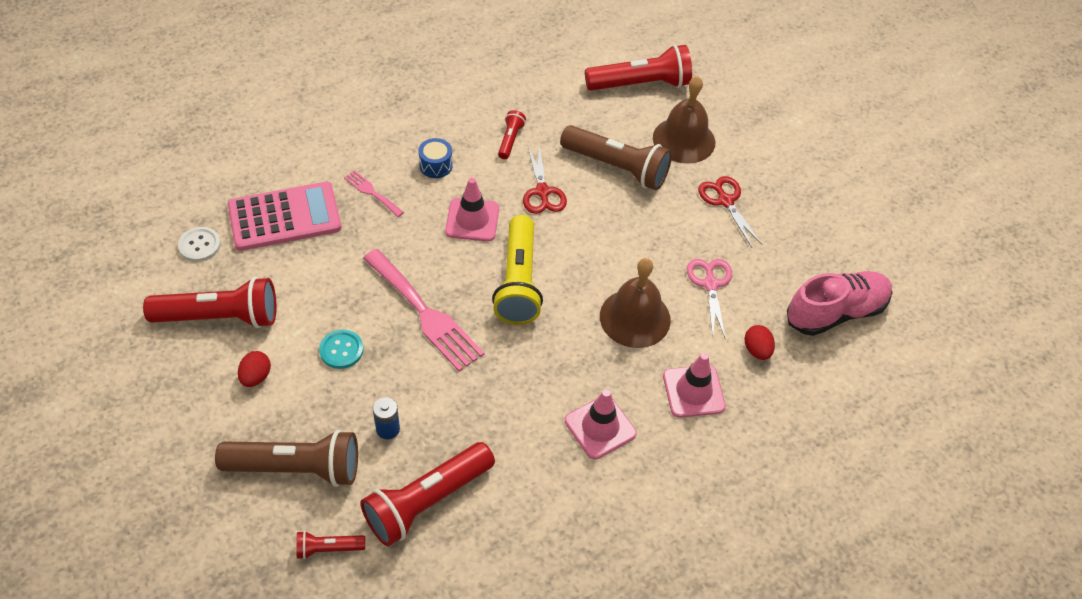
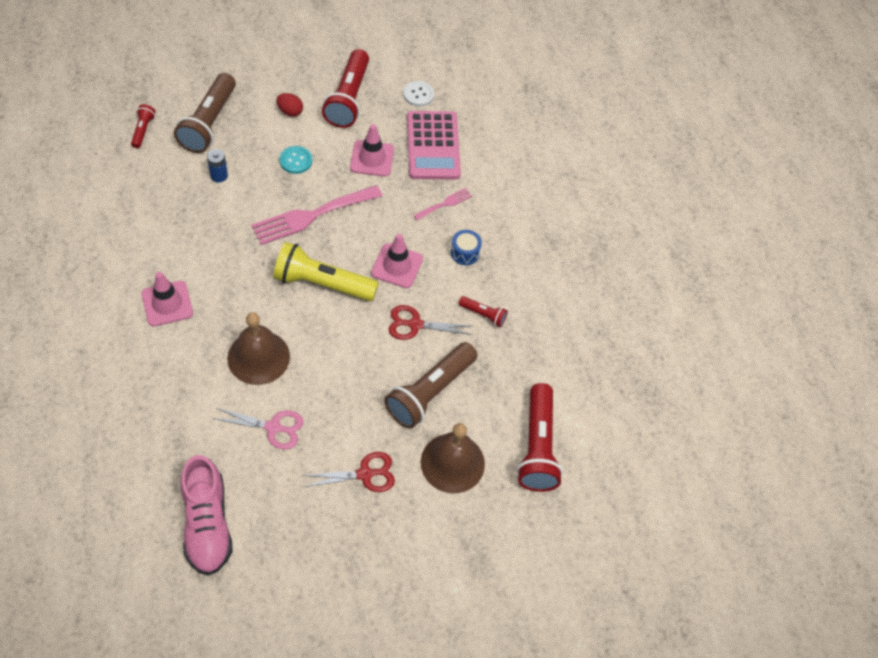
camera: 100 degrees right, 5 degrees up
red flashlight [360,442,495,546] -> none
pink traffic cone [663,353,726,418] -> pink traffic cone moved to [350,124,394,177]
red egg [744,325,775,360] -> none

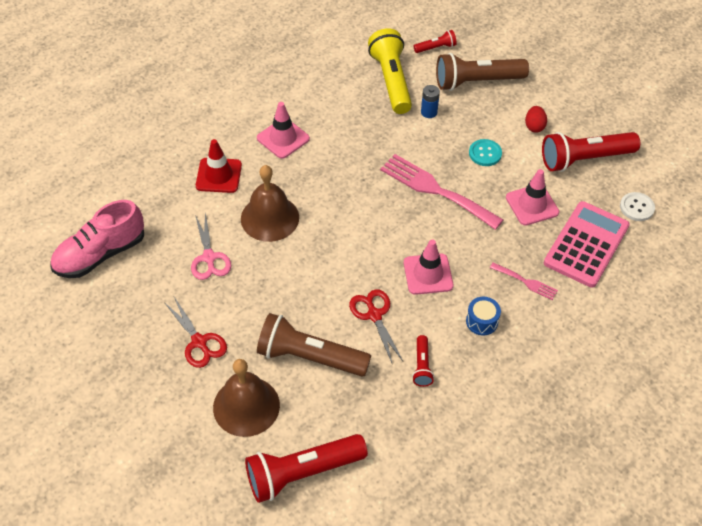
camera: 70 degrees right, 5 degrees down
yellow flashlight [273,242,379,301] -> yellow flashlight moved to [368,28,412,114]
pink calculator [407,111,461,179] -> pink calculator turned 150 degrees clockwise [544,201,630,288]
none -> red traffic cone [196,139,242,193]

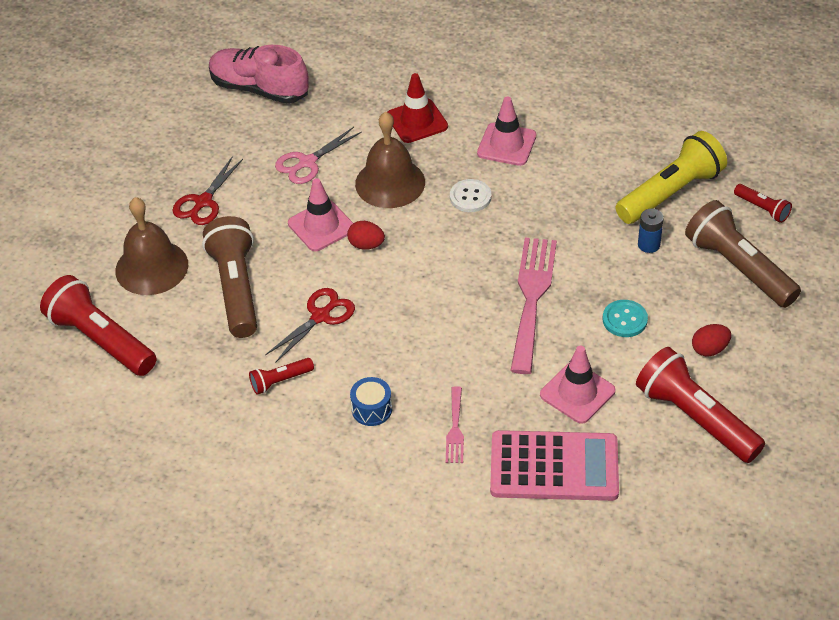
camera: 65 degrees right, 5 degrees down
pink traffic cone [404,240,454,295] -> pink traffic cone moved to [288,178,353,251]
white button [620,192,655,221] -> white button moved to [450,179,491,212]
none -> red egg [347,221,385,250]

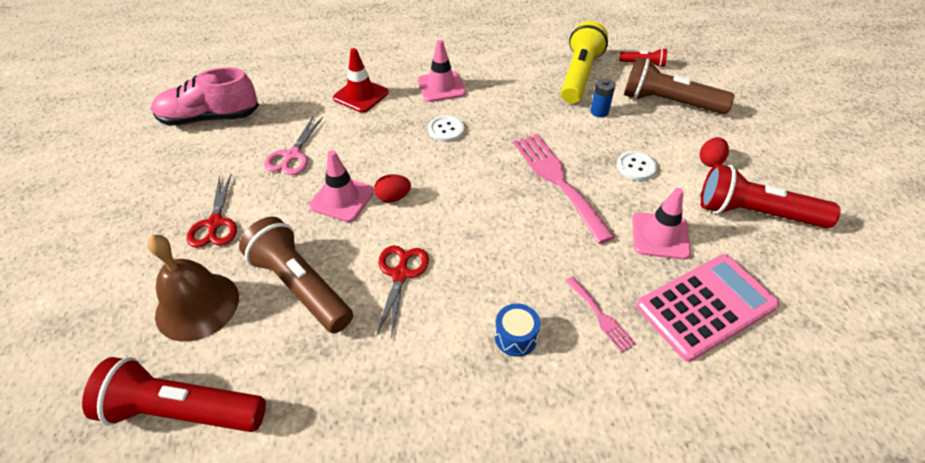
camera: 35 degrees left, 0 degrees up
red flashlight [249,358,314,395] -> none
brown bell [355,111,425,208] -> none
turquoise button [603,300,648,337] -> white button [617,151,657,181]

